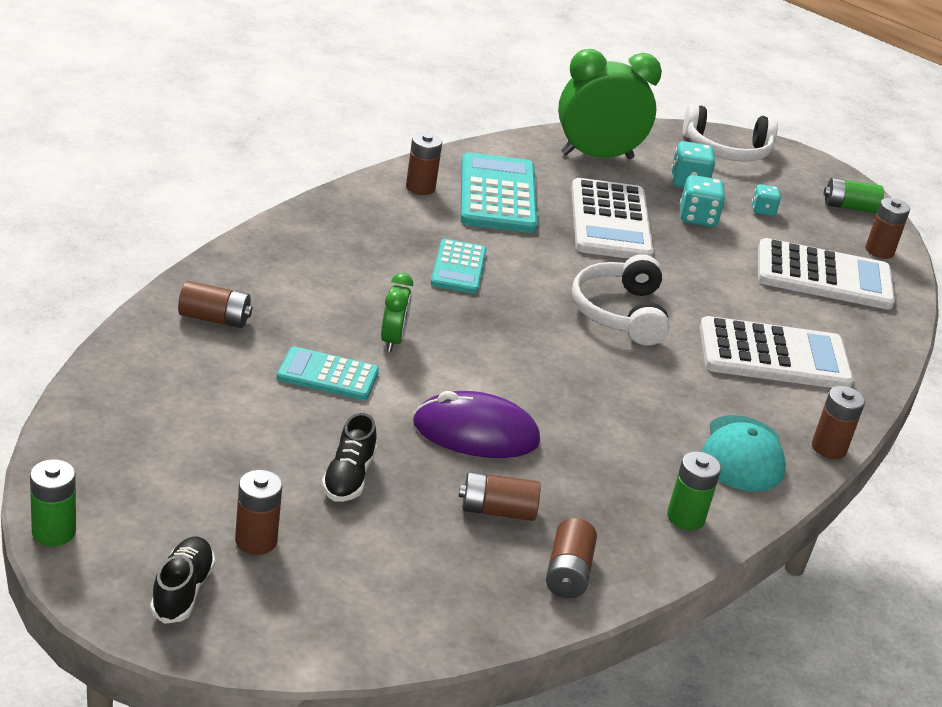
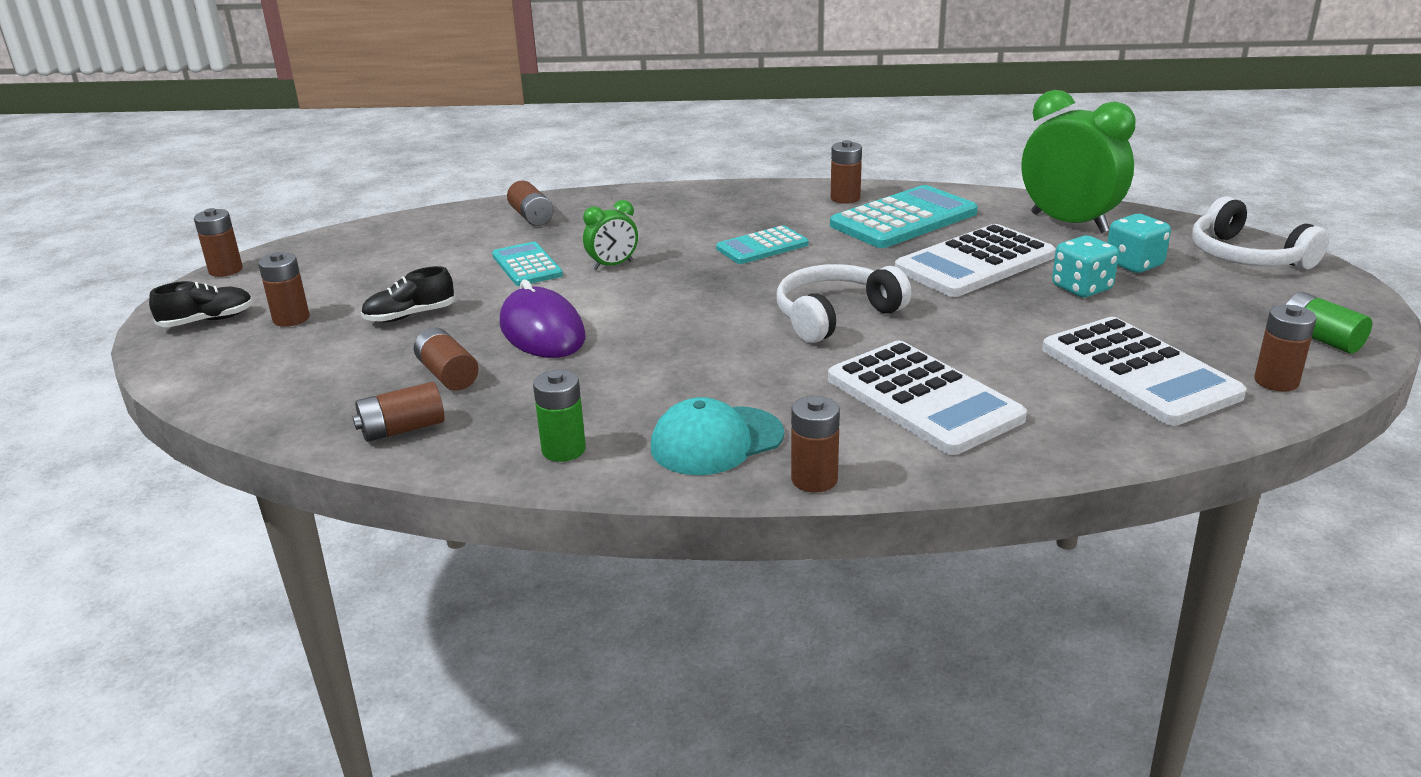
camera: 60 degrees right, 5 degrees down
green battery [30,459,76,546] -> brown battery [194,208,243,277]
turquoise dice [752,184,781,216] -> none

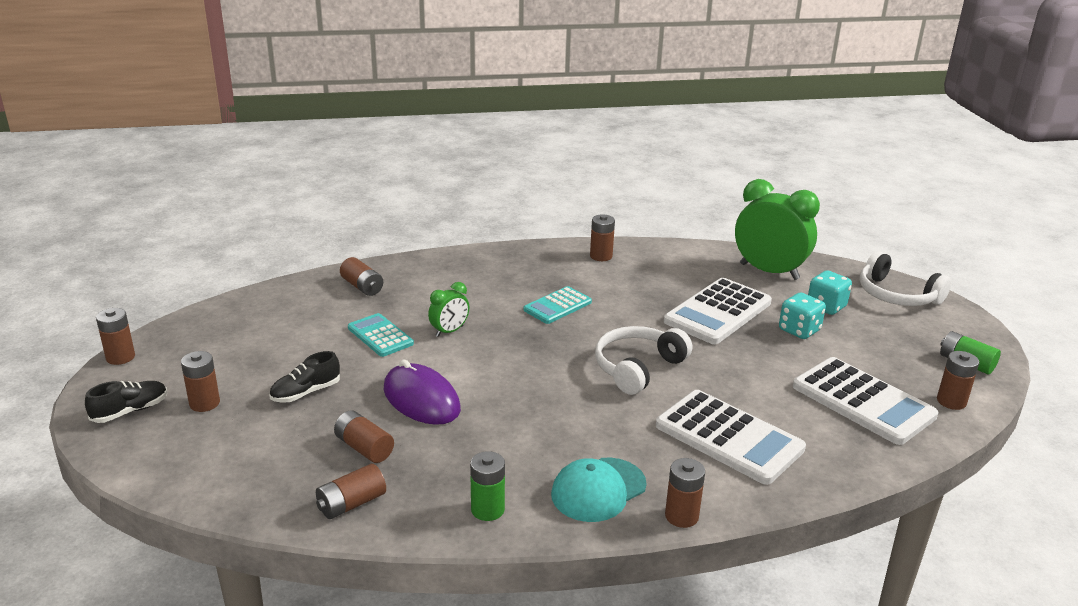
camera: 15 degrees left, 0 degrees up
turquoise calculator [830,185,978,248] -> none

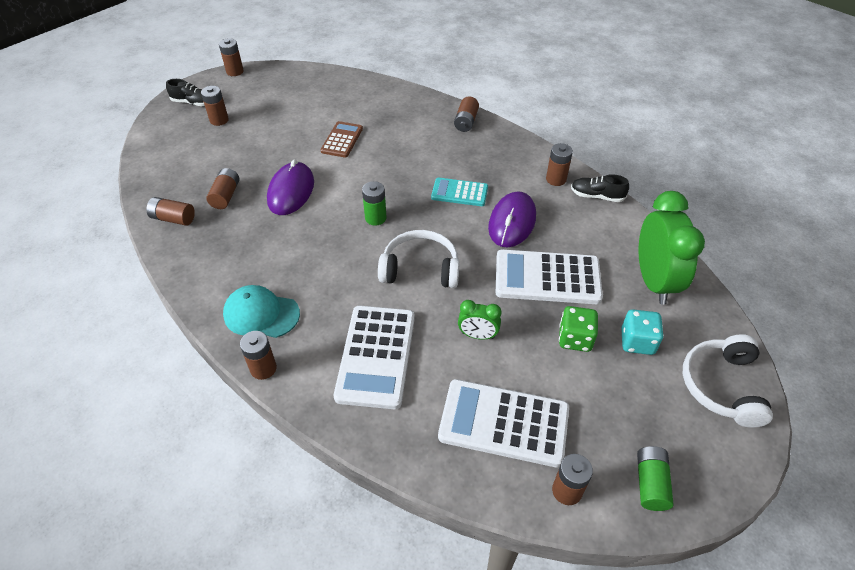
camera: 55 degrees right, 20 degrees up
black shoe [269,351,340,403] -> black shoe moved to [571,174,629,202]
brown battery [340,257,383,296] -> brown battery moved to [454,96,479,132]
turquoise calculator [348,313,414,357] -> brown calculator [321,121,363,158]
green clock [428,282,469,337] -> green clock moved to [458,300,501,340]
green battery [470,451,505,521] -> green battery moved to [362,181,387,226]
turquoise dice [779,293,826,339] -> green dice [559,306,598,352]
white calculator [793,357,938,445] -> white calculator turned 90 degrees clockwise [438,379,569,467]
none -> purple mouse [488,191,536,248]

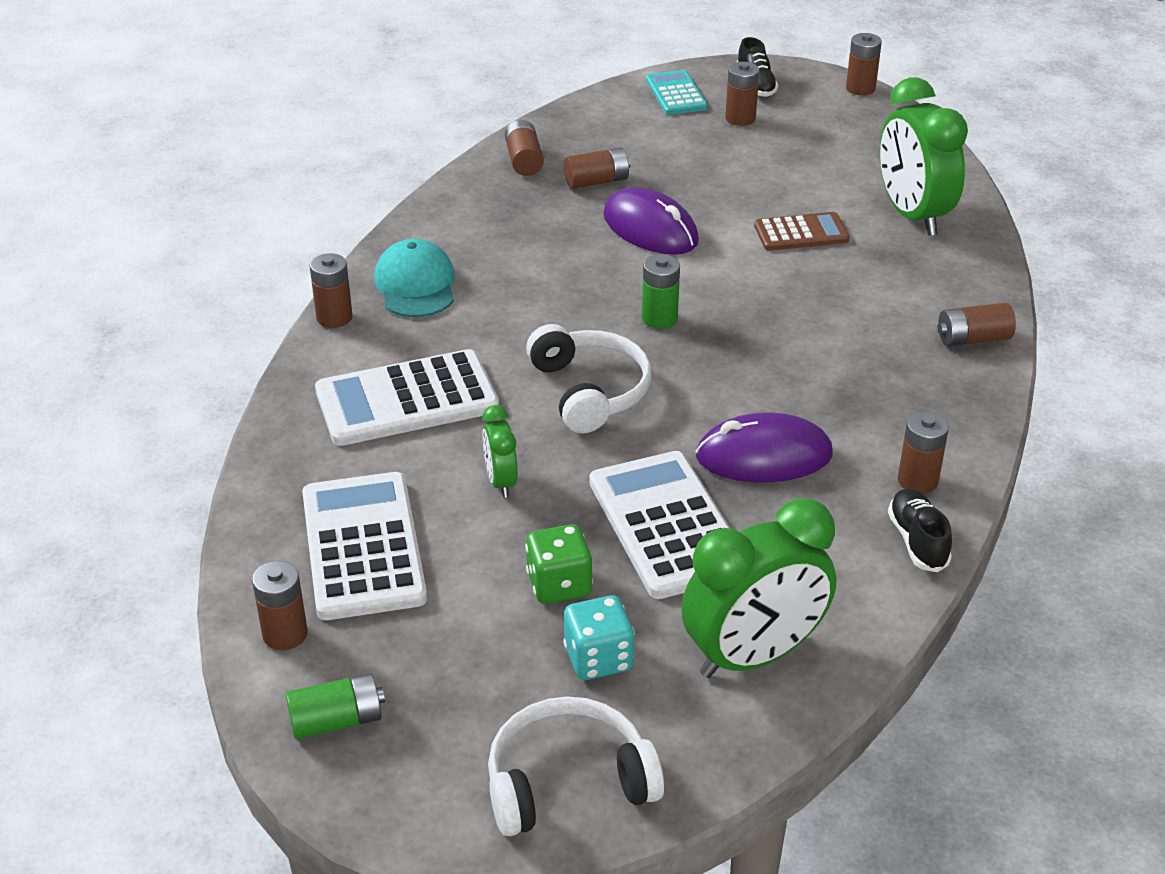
camera: 65 degrees right, 10 degrees down
purple mouse [267,160,314,215] -> purple mouse turned 60 degrees clockwise [603,187,699,255]
turquoise calculator [431,178,488,206] -> turquoise calculator moved to [646,70,708,115]
none -> green clock [880,77,968,236]

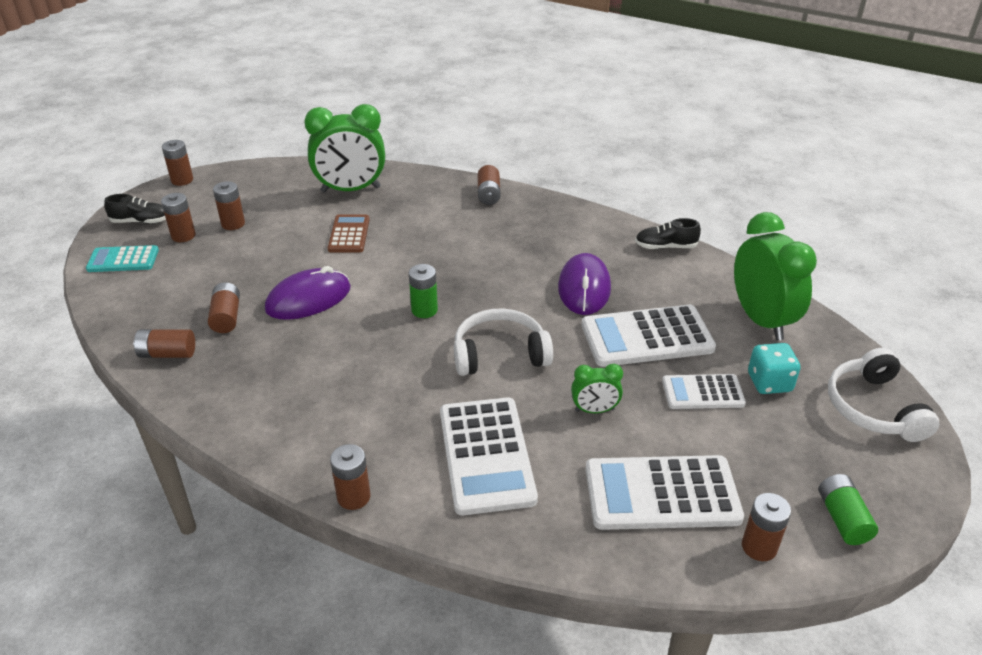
camera: 80 degrees left, 0 degrees up
turquoise cap [374,239,454,317] -> none
green dice [525,524,593,604] -> white calculator [662,374,746,409]
brown battery [898,411,949,494] -> brown battery moved to [213,181,245,230]

